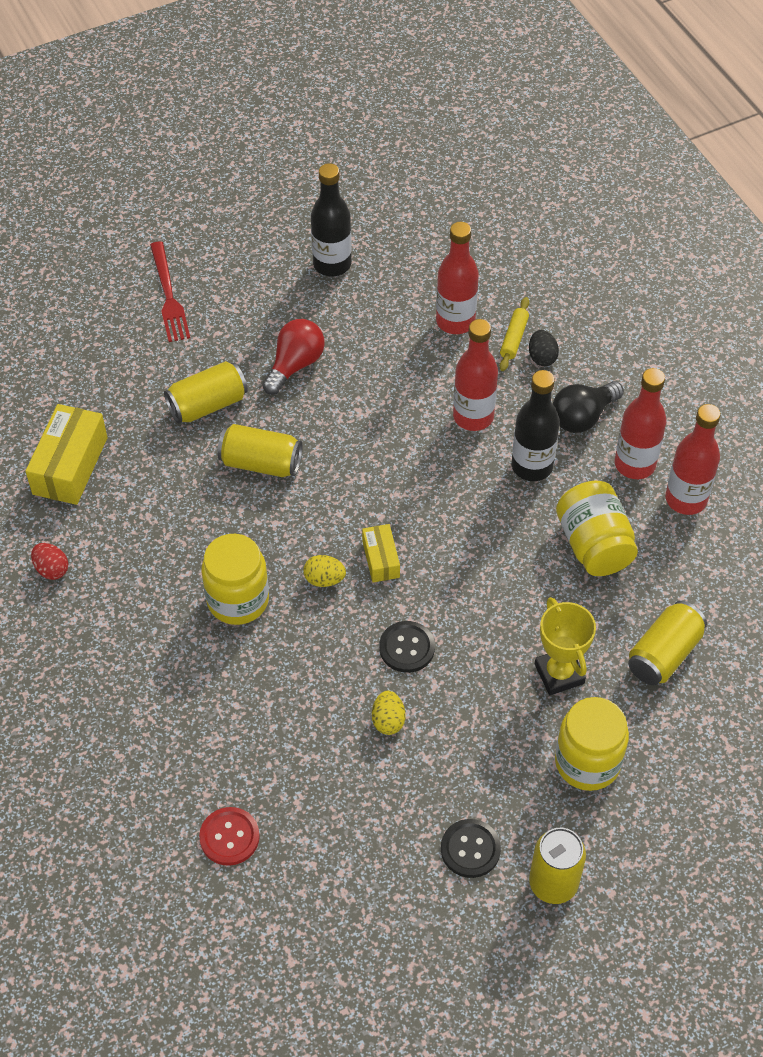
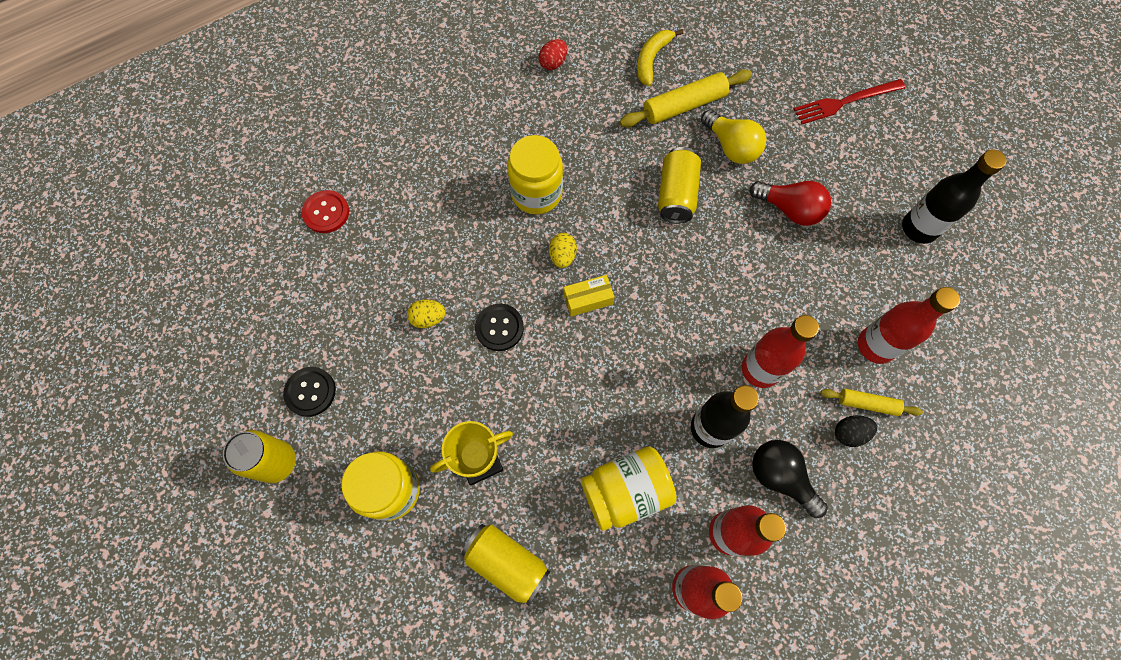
camera: 85 degrees right, 15 degrees up
yellow box [25,404,108,505] -> yellow banana [637,29,683,86]
yellow can [164,361,248,424] -> yellow light bulb [701,109,766,164]
none -> yellow rolling pin [619,70,752,127]

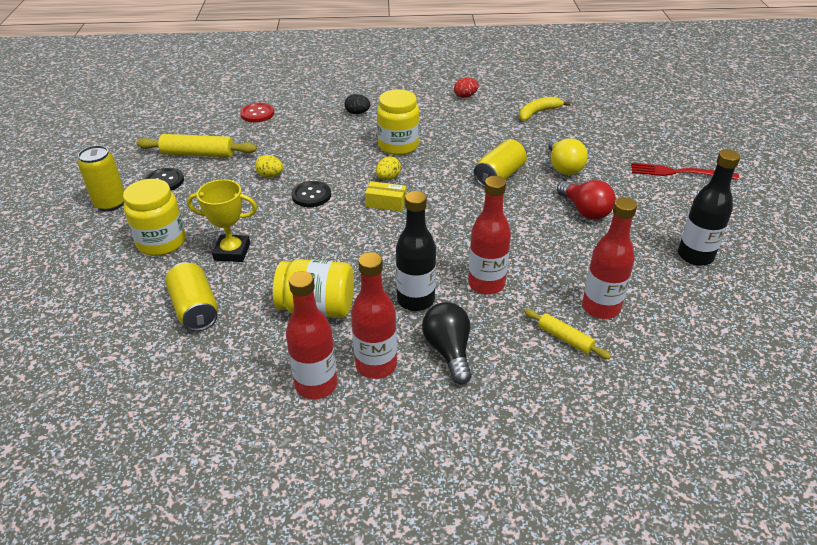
camera: 30 degrees right, 30 degrees down
yellow rolling pin [619,70,752,127] -> yellow rolling pin moved to [136,134,257,157]
black egg [835,415,877,447] -> black egg moved to [344,94,370,114]

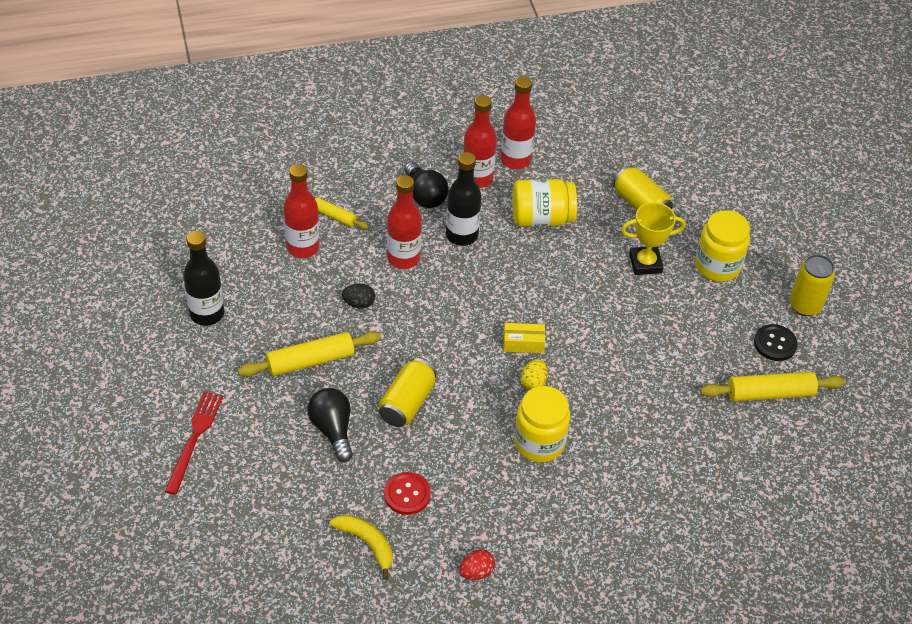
camera: 165 degrees right, 10 degrees up
red button [240,103,274,123] -> red button moved to [384,472,431,515]
yellow egg [255,155,283,178] -> none
black button [291,181,331,207] -> none
black egg [344,94,370,114] -> black egg moved to [342,283,375,309]
yellow banana [519,97,571,121] -> yellow banana turned 90 degrees counterclockwise [330,514,392,580]
yellow light bulb [548,138,588,175] -> black light bulb [307,388,353,462]
red light bulb [557,180,616,219] -> yellow rolling pin [238,331,381,377]
red fork [631,163,739,180] -> red fork turned 75 degrees counterclockwise [165,391,223,495]

